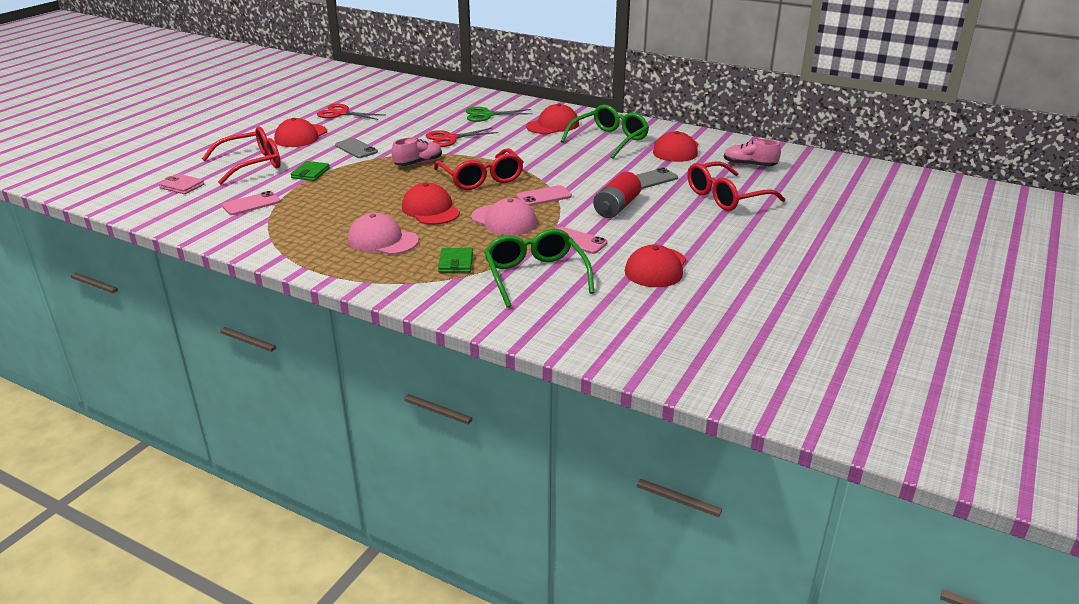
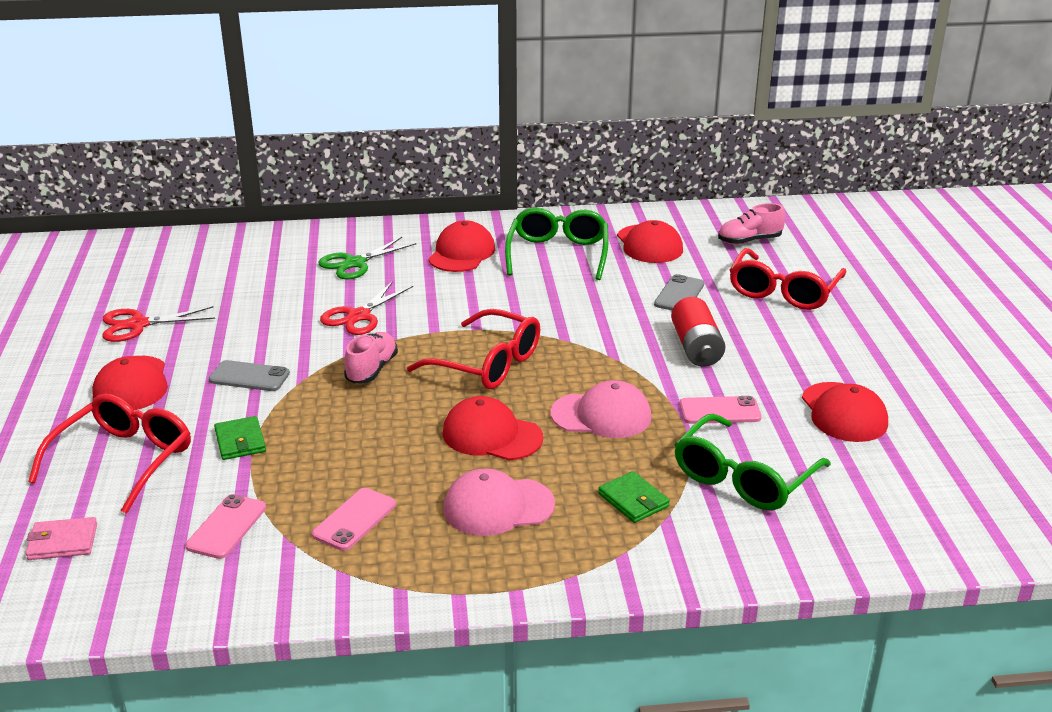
camera: 35 degrees left, 0 degrees up
green glasses [484,229,594,308] -> green glasses turned 90 degrees counterclockwise [674,414,831,511]
pink phone [517,185,572,206] -> pink phone moved to [312,488,396,551]

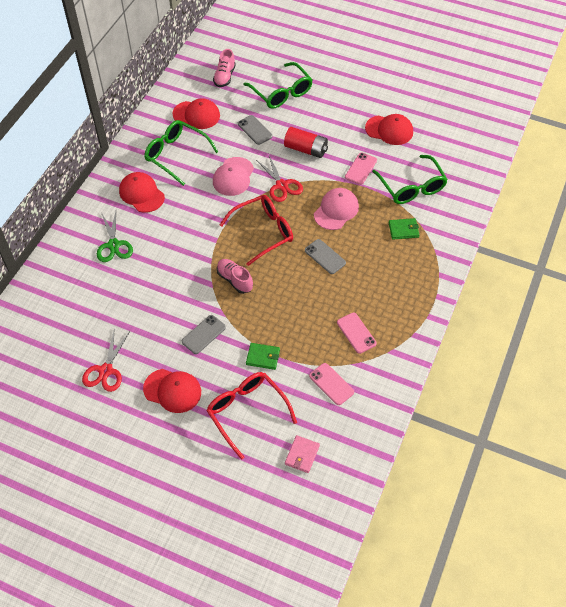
camera: 60 degrees left, 25 degrees up
red scissors [320,281,413,335] -> red scissors moved to [256,155,303,202]
red cap [443,396,543,461] -> grey phone [305,239,346,274]
pink cap [444,468,555,536] -> pink cap moved to [213,157,254,196]
red glasses [730,248,847,310] -> green glasses [243,62,313,109]

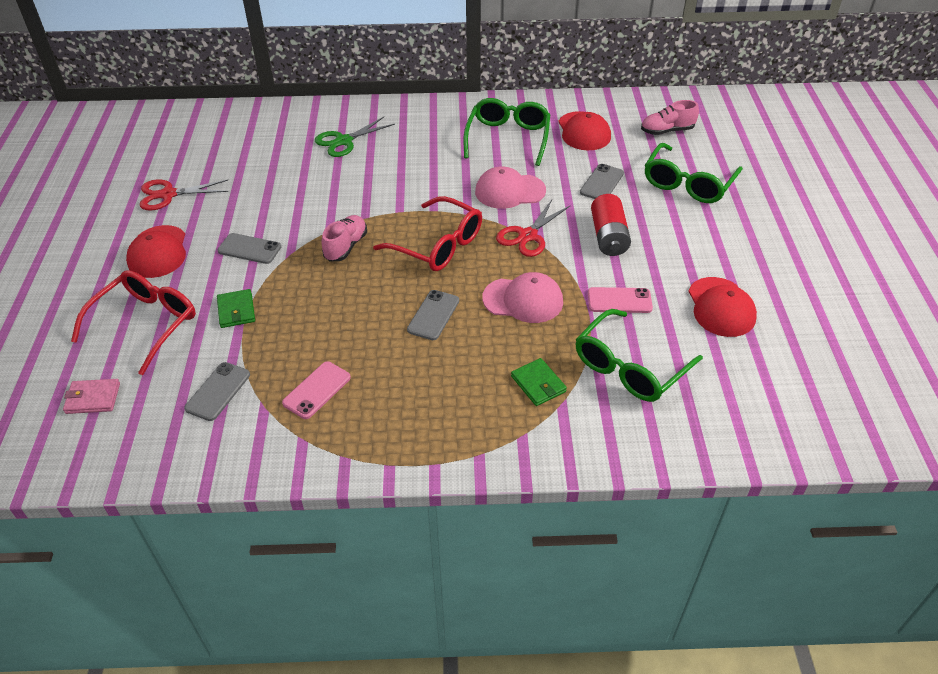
camera: 65 degrees right, 10 degrees down
red cap [119,172,165,213] -> none
pink phone [309,363,354,405] -> grey phone [184,362,250,421]

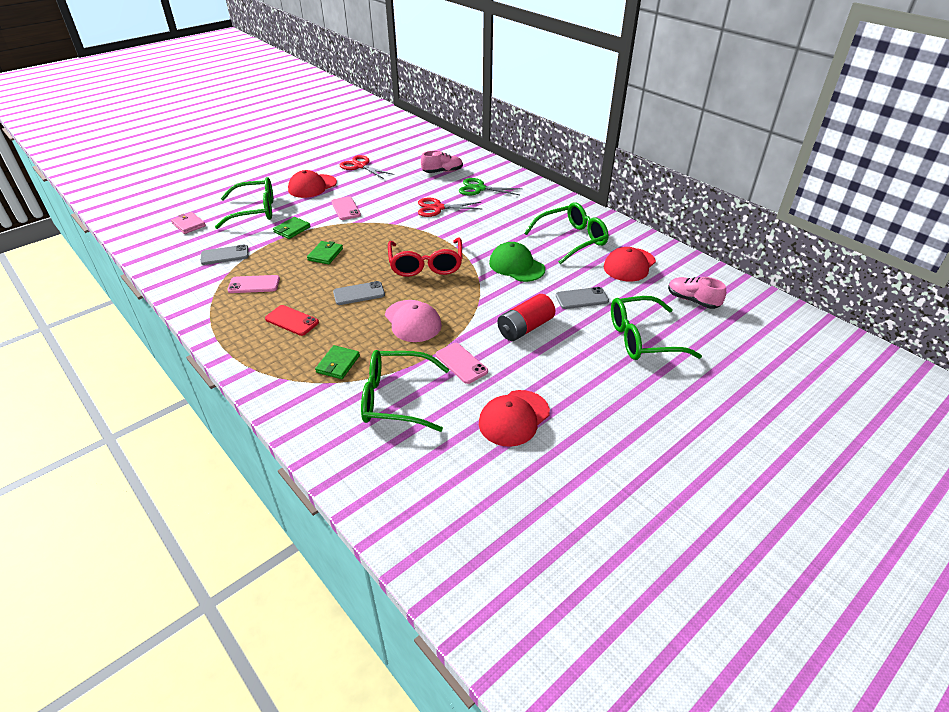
camera: 50 degrees right, 5 degrees down
red glasses [71,271,196,375] -> green glasses [215,177,273,229]
grey phone [218,233,281,264] -> pink phone [331,196,361,220]
pink shoe [322,215,367,262] -> pink shoe moved to [421,150,463,173]
pink cap [475,166,546,209] -> green cap [489,242,545,282]
red scissors [496,200,571,257] -> red scissors moved to [418,198,481,217]
none -> red phone [265,305,319,336]
none -> green wallet [307,241,343,264]

